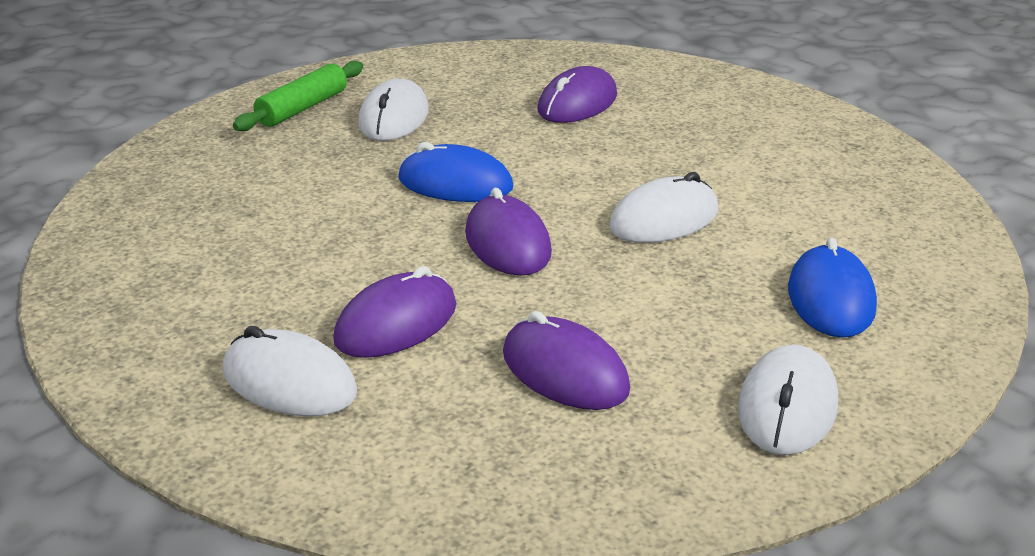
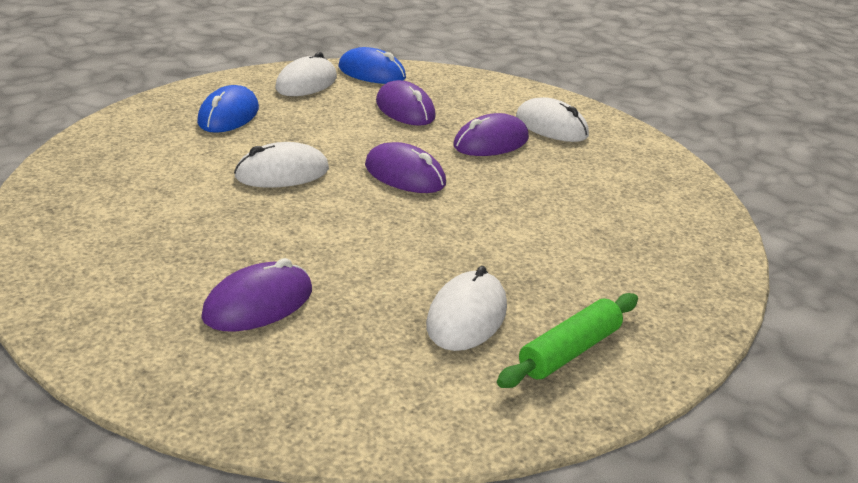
camera: 170 degrees left, 0 degrees up
blue mouse [398,142,513,202] -> blue mouse moved to [339,47,406,84]
purple mouse [465,188,552,276] -> purple mouse turned 45 degrees counterclockwise [365,142,446,193]

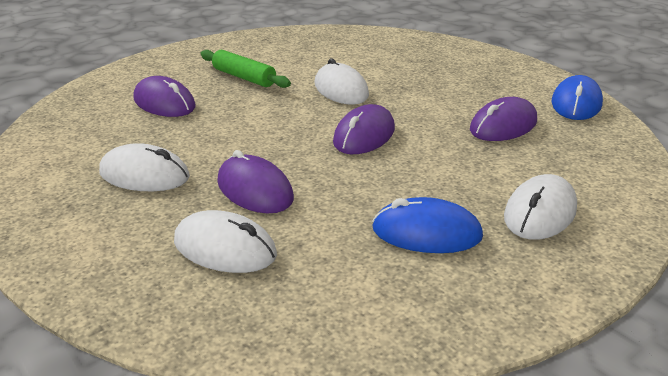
camera: 85 degrees right, 0 degrees up
blue mouse [197,85,259,133] -> blue mouse moved to [372,197,483,253]
white mouse [275,52,337,96] -> white mouse moved to [174,210,277,273]
purple mouse [453,113,529,156] -> purple mouse moved to [217,150,294,213]
green rolling pin [497,293,638,388] -> green rolling pin moved to [200,50,291,88]

